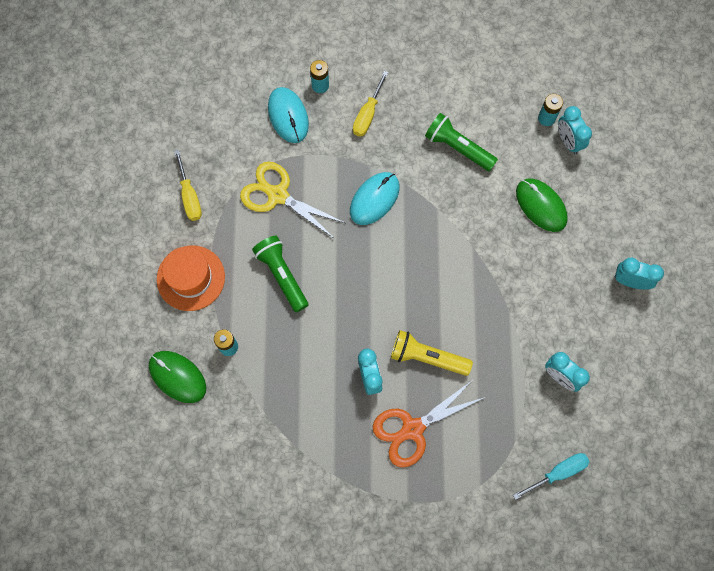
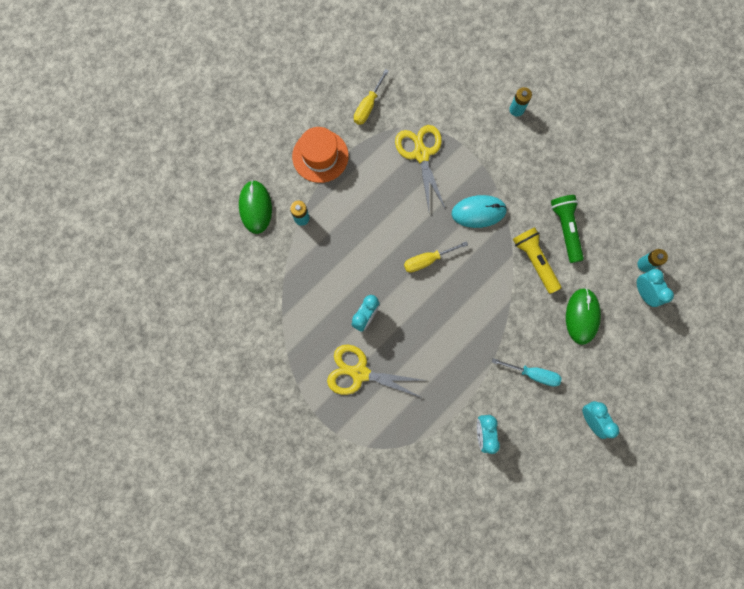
camera: 45 degrees right, 5 degrees up
green flashlight [252,236,308,312] -> none
turquoise mouse [268,87,309,143] -> none
yellow screwdriver [353,71,388,137] -> yellow screwdriver moved to [404,241,468,273]
orange scissors [373,380,485,468] -> yellow scissors [327,344,427,398]
yellow flashlight [391,330,473,376] -> yellow flashlight moved to [513,227,561,294]
turquoise screwdriver [513,453,589,500] -> turquoise screwdriver moved to [492,358,561,387]
turquoise clock [558,106,592,154] -> turquoise clock turned 135 degrees clockwise [637,269,674,307]

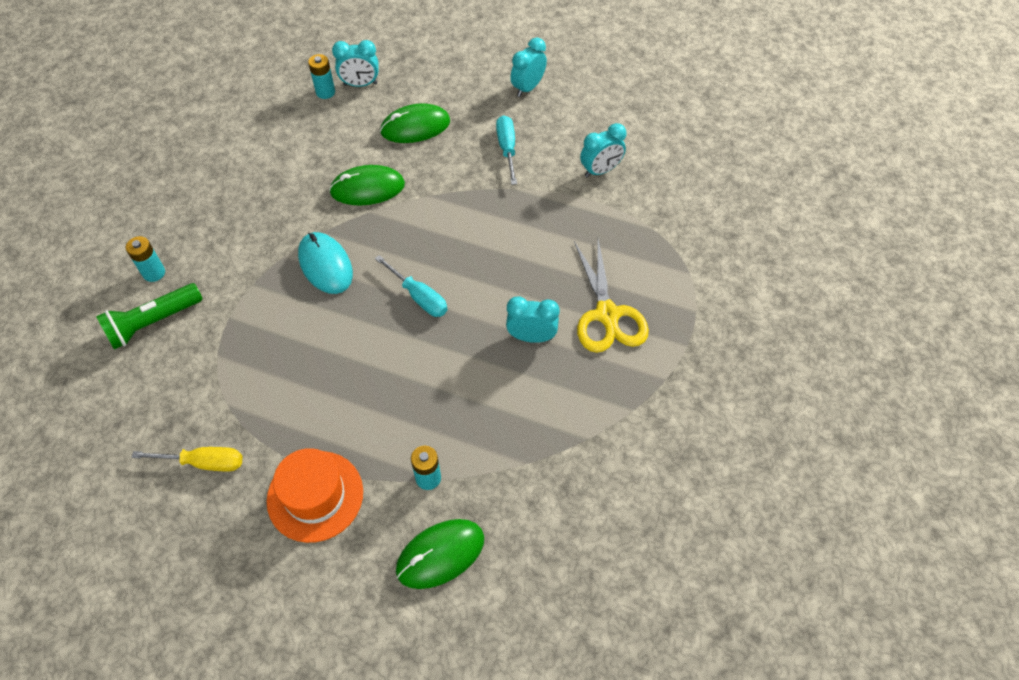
camera: 115 degrees left, 20 degrees down
yellow scissors [395,125,446,210] -> none
yellow screwdriver [404,241,468,273] -> turquoise screwdriver [375,255,448,317]
yellow flashlight [513,227,561,294] -> green mouse [329,165,405,206]
green flashlight [551,195,584,263] -> green flashlight moved to [96,283,203,350]
turquoise clock [637,269,674,307] -> turquoise clock turned 135 degrees counterclockwise [332,40,379,87]

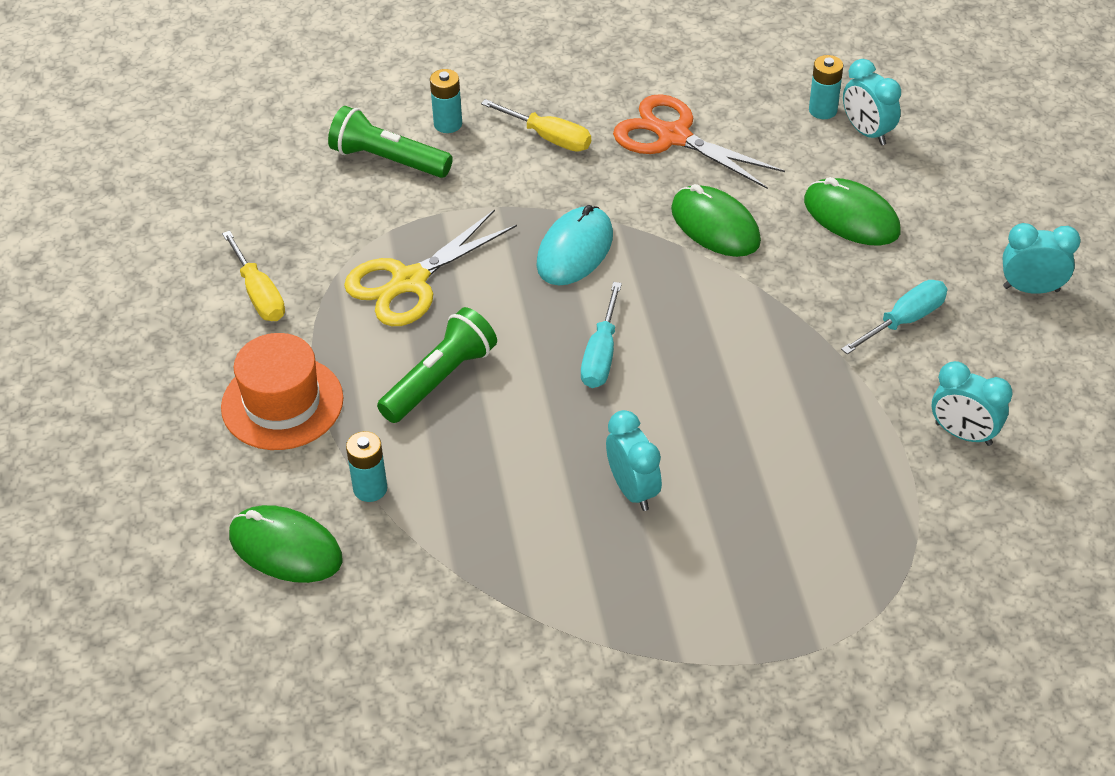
camera: 60 degrees right, 10 degrees down
yellow scissors [574,239,649,353] -> yellow scissors moved to [344,209,517,326]
none -> green flashlight [377,307,497,423]
none -> yellow screwdriver [481,99,591,152]
none -> orange scissors [613,94,785,189]

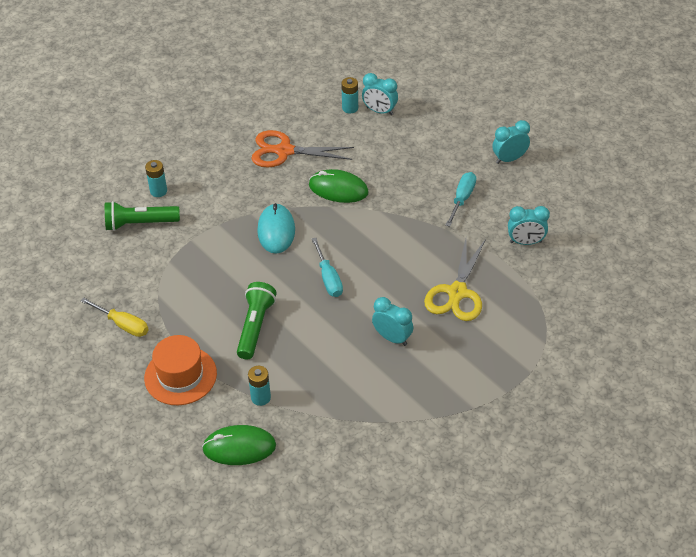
camera: 30 degrees left, 0 degrees up
yellow scissors [344,209,517,326] -> yellow scissors moved to [424,239,486,321]
yellow screwdriver [481,99,591,152] -> none
green mouse [804,177,901,246] -> none

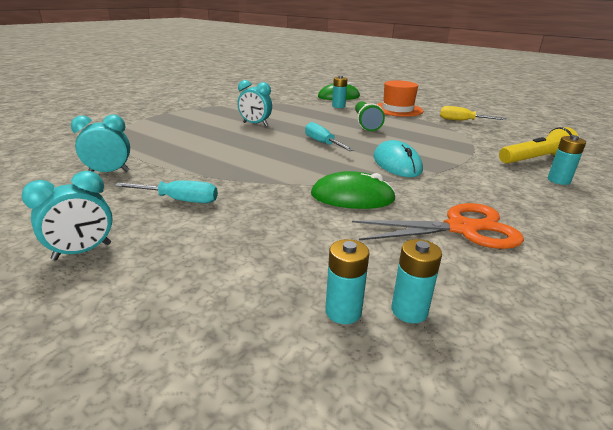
camera: 165 degrees right, 20 degrees down
green flashlight [105,201,180,231] -> yellow flashlight [499,127,578,164]
turquoise clock [362,73,398,115] -> turquoise battery [325,239,369,324]
yellow scissors [424,239,486,321] -> none
turquoise screwdriver [446,172,476,227] -> turquoise screwdriver turned 90 degrees counterclockwise [114,180,218,203]

